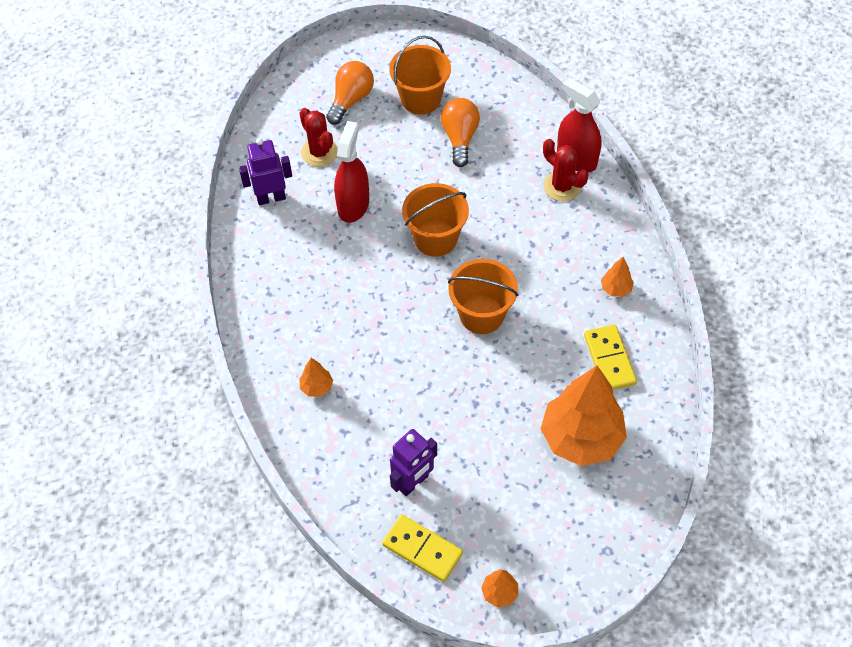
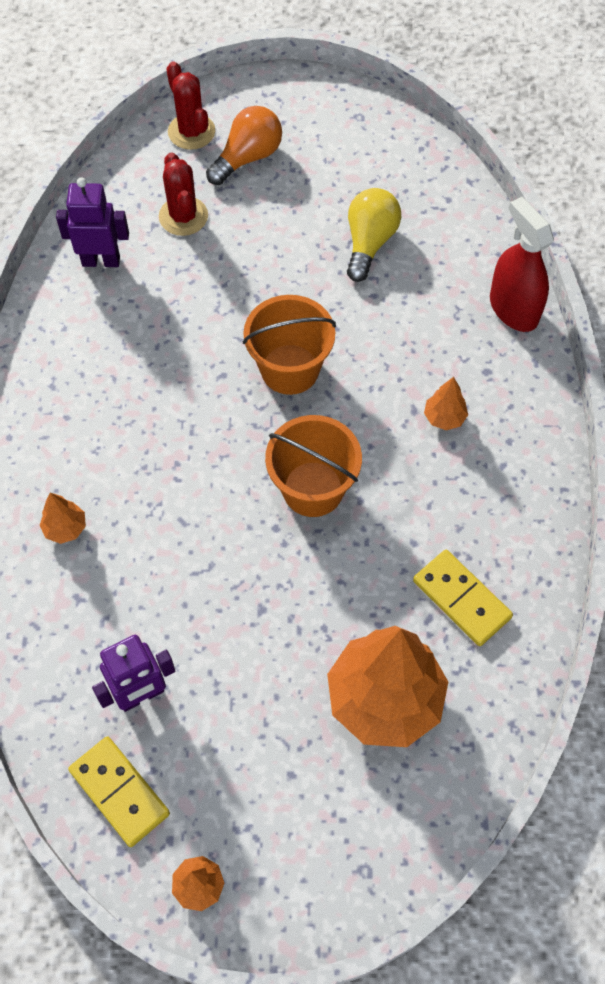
camera: 15 degrees right, 5 degrees up
red spray bottle [334,121,369,223] -> none
orange bucket [389,36,451,115] -> none
orange light bulb [441,98,480,167] -> yellow light bulb [347,188,401,282]
red cactus [543,139,588,202] -> red cactus moved to [166,61,215,150]
yellow domino [584,325,637,390] -> yellow domino turned 45 degrees counterclockwise [413,550,513,646]
orange tree [601,257,634,297] -> orange tree moved to [424,377,468,430]

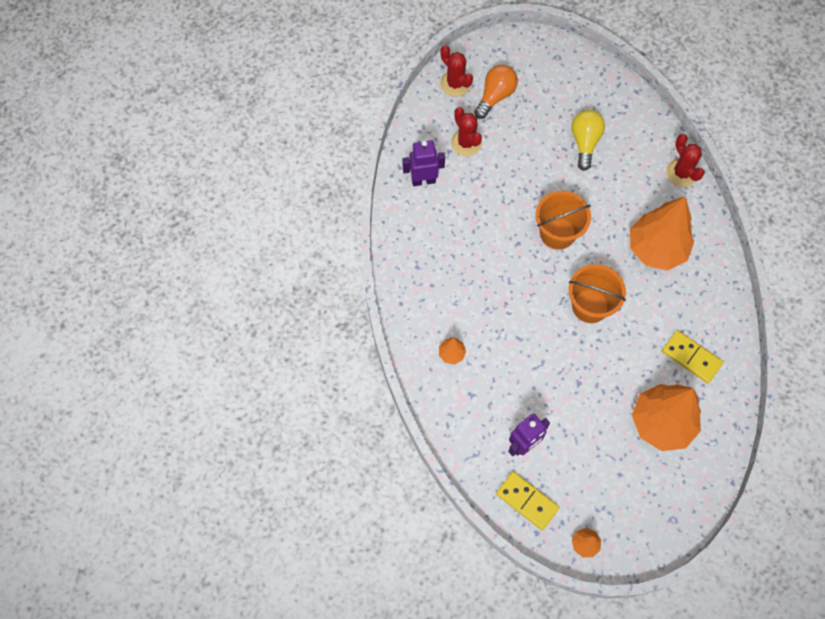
camera: 10 degrees left, 5 degrees up
orange tree [424,377,468,430] -> orange tree [630,196,694,270], size x2.41
red spray bottle [490,197,554,332] -> red cactus [666,134,705,187]

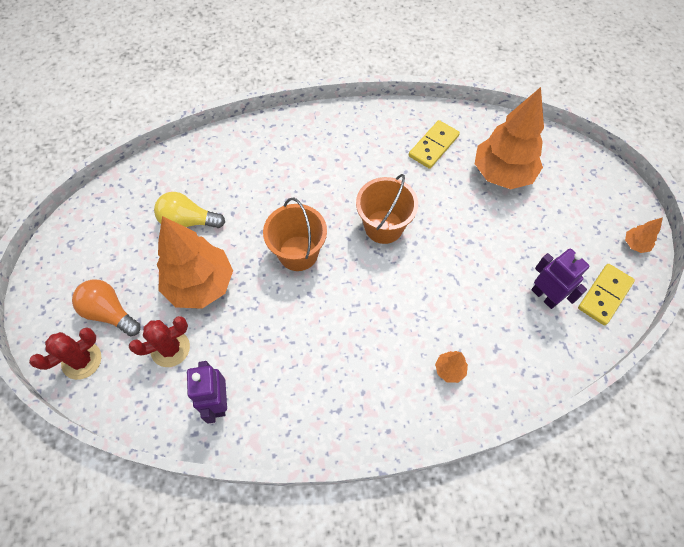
camera: 90 degrees left, 5 degrees down
orange tree [630,196,694,270] -> orange tree moved to [157,216,233,309]
red cactus [666,134,705,187] -> none

